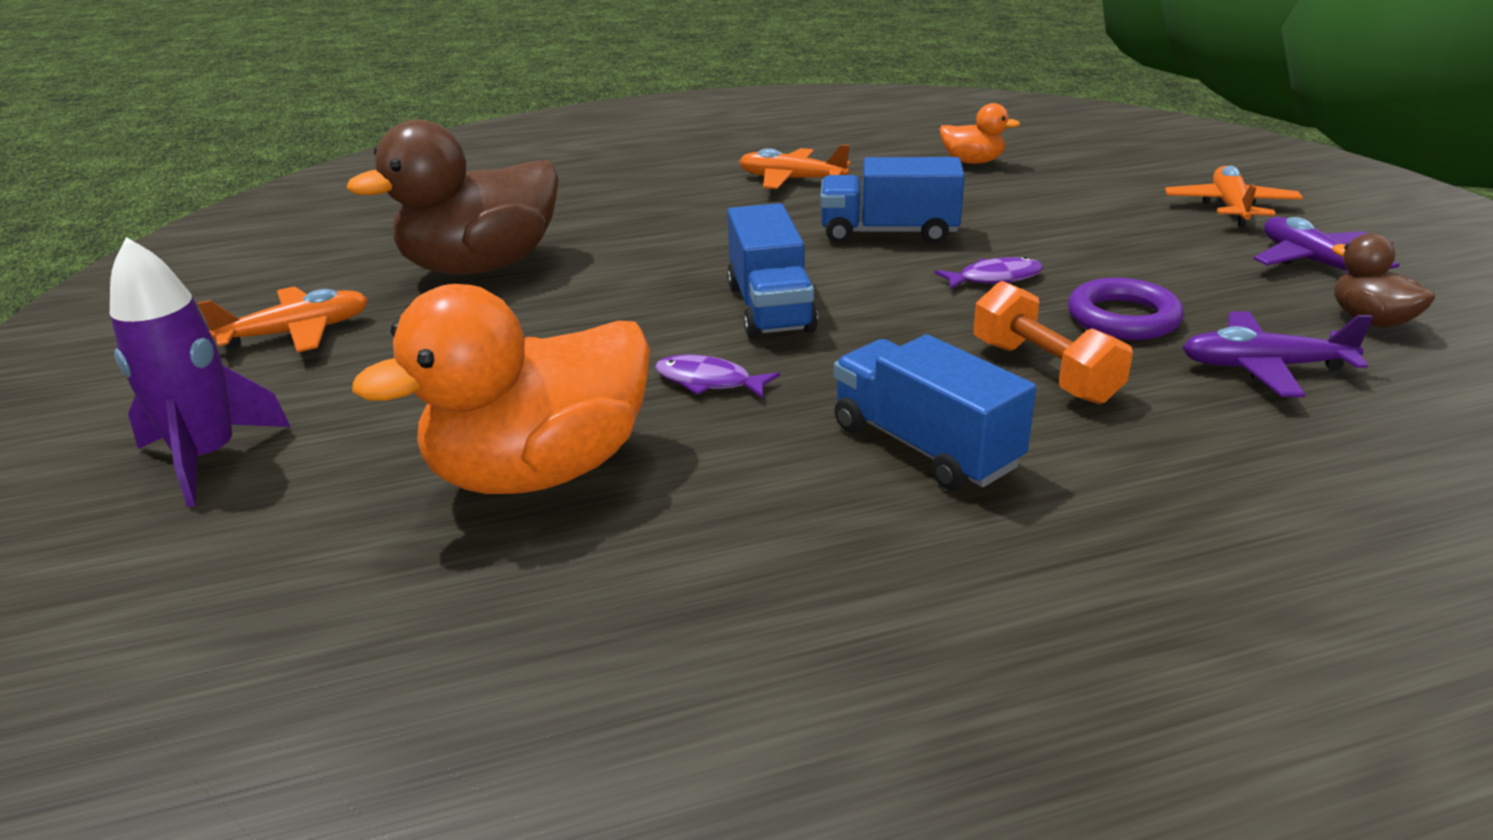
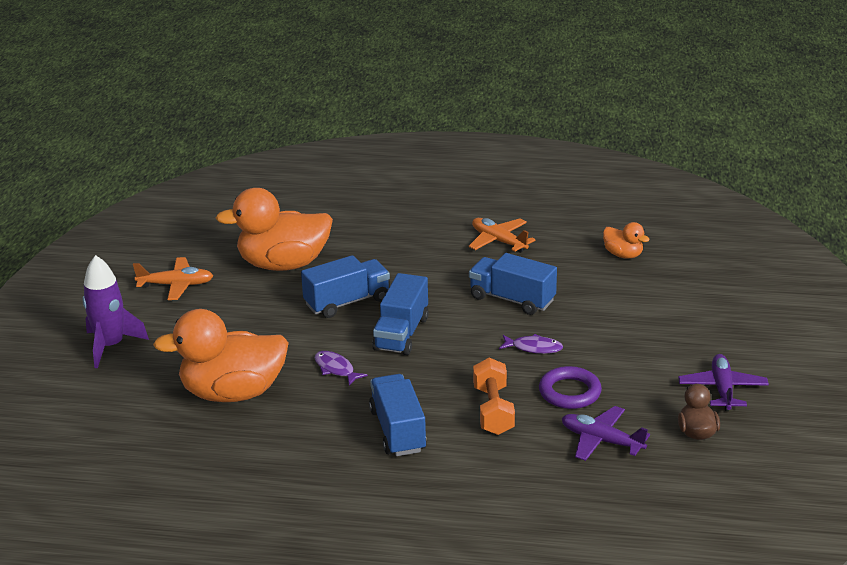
camera: 25 degrees right, 0 degrees up
brown duck [347,120,559,275] -> orange duck [216,188,333,271]
orange plane [1165,165,1303,227] -> none
none -> blue truck [301,255,390,318]

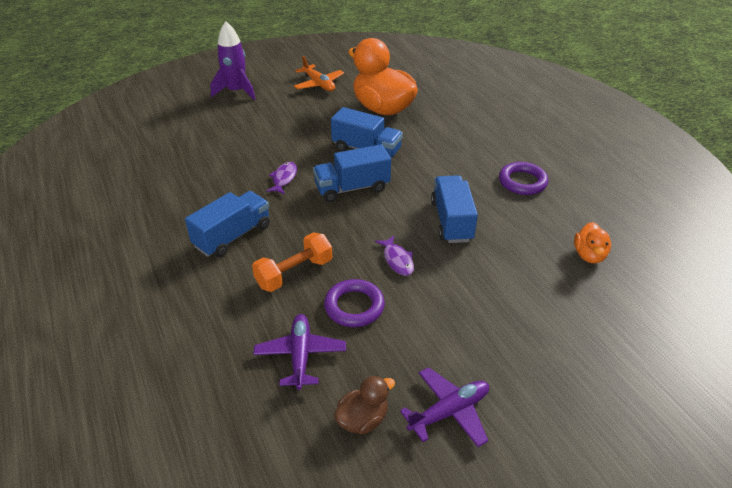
camera: 55 degrees right, 10 degrees up
orange duck [153,309,289,402] -> none
orange plane [469,218,536,253] -> purple ring [499,162,548,195]

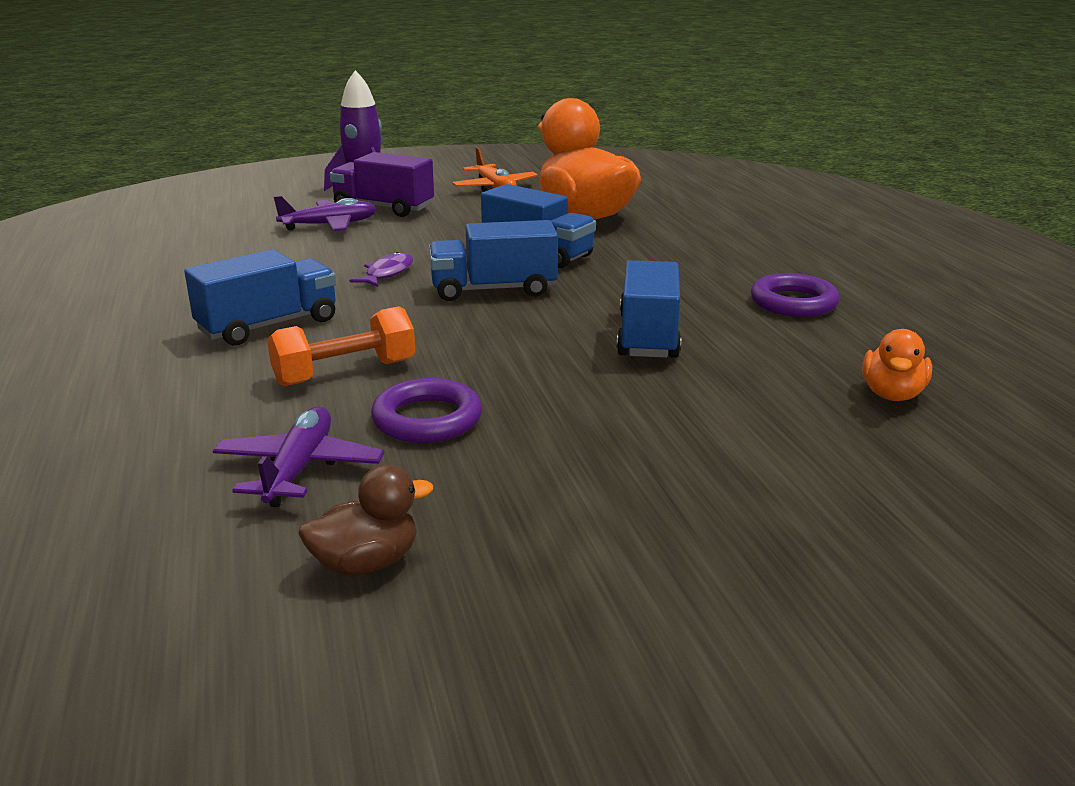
camera: 10 degrees right, 15 degrees down
purple fish [375,235,414,276] -> none
purple plane [400,367,489,447] -> purple plane moved to [273,196,377,231]
none -> purple truck [330,152,434,217]

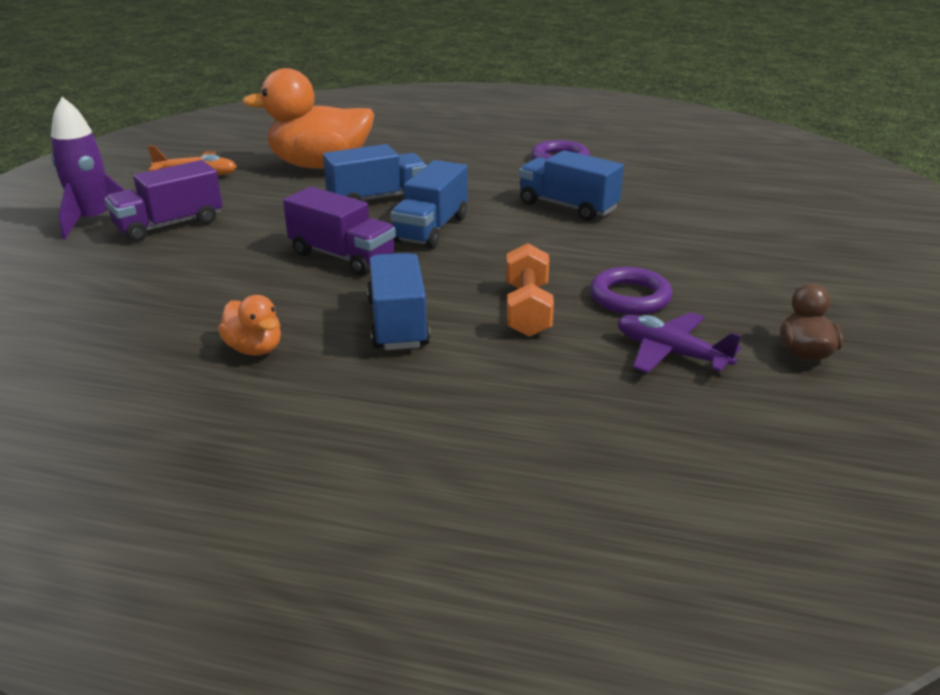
camera: 60 degrees left, 5 degrees up
purple plane [273,196,377,231] -> none
purple fish [350,252,413,287] -> purple truck [283,187,396,275]
orange duck [862,329,932,401] -> orange duck moved to [218,295,281,356]

